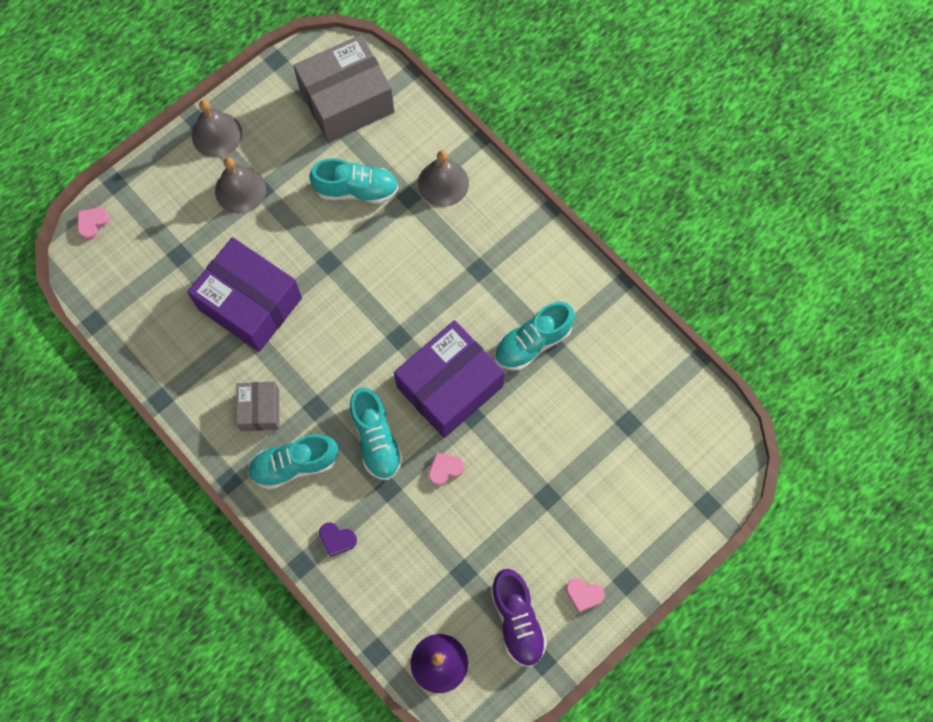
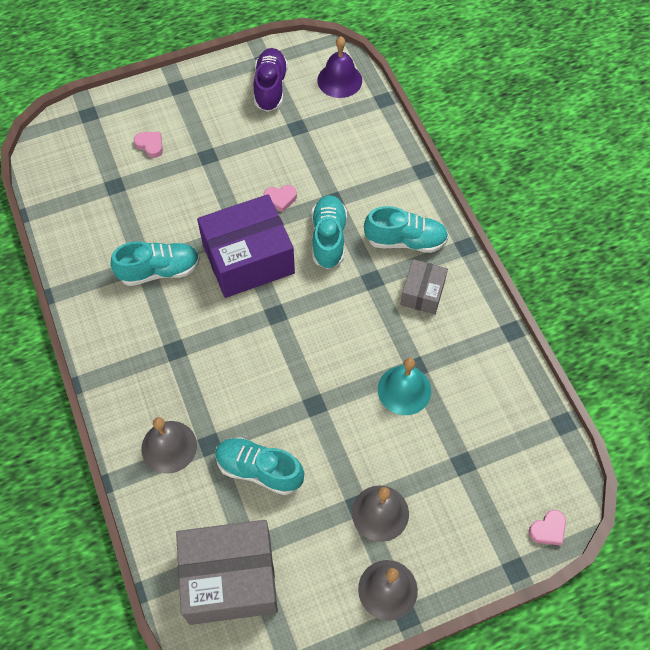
camera: 160 degrees left, 10 degrees down
purple box [187,237,302,352] -> turquoise bell [378,358,431,415]
purple heart [319,523,357,557] -> none
pink heart [566,578,605,613] -> pink heart moved to [134,132,163,158]

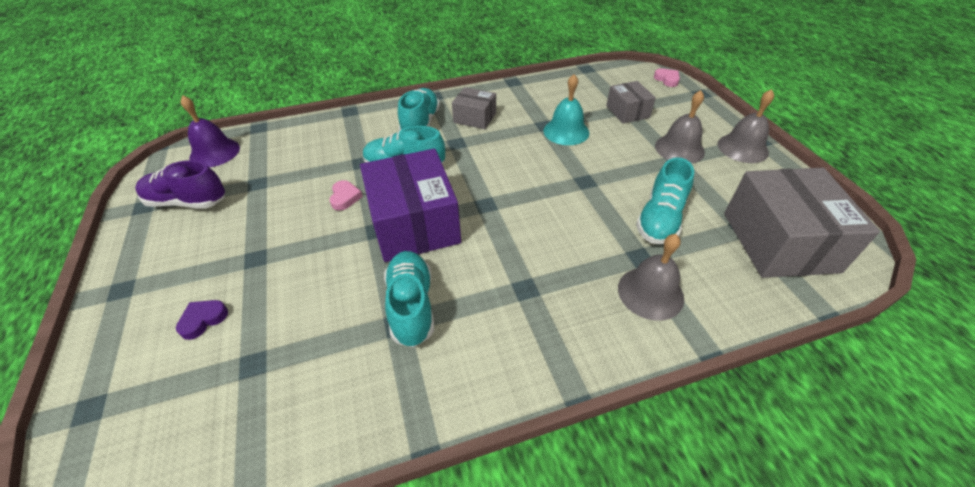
camera: 85 degrees left, 15 degrees down
pink heart [134,132,163,158] -> purple heart [176,300,228,340]
none -> grey box [606,81,656,123]

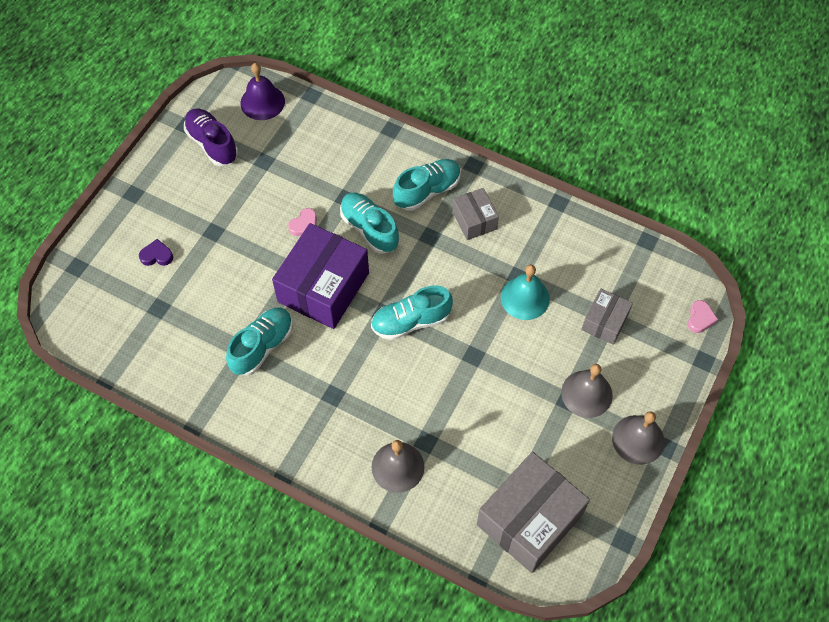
camera: 45 degrees right, 15 degrees up
turquoise shoe [636,157,694,244] -> turquoise shoe moved to [371,285,453,340]

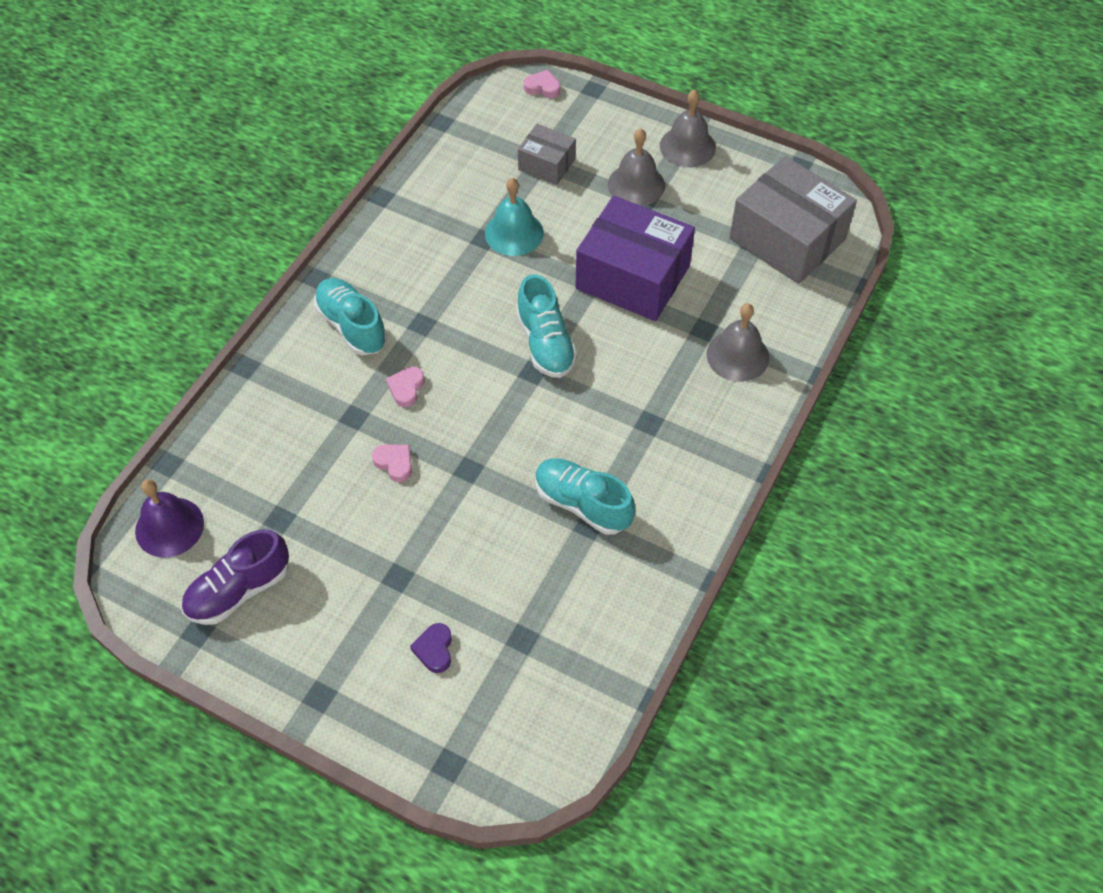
camera: 90 degrees left, 5 degrees down
purple box [272,223,369,329] -> purple box moved to [575,196,695,321]
turquoise shoe [340,193,399,254] -> pink heart [386,367,425,407]
grey box [452,188,499,240] -> none

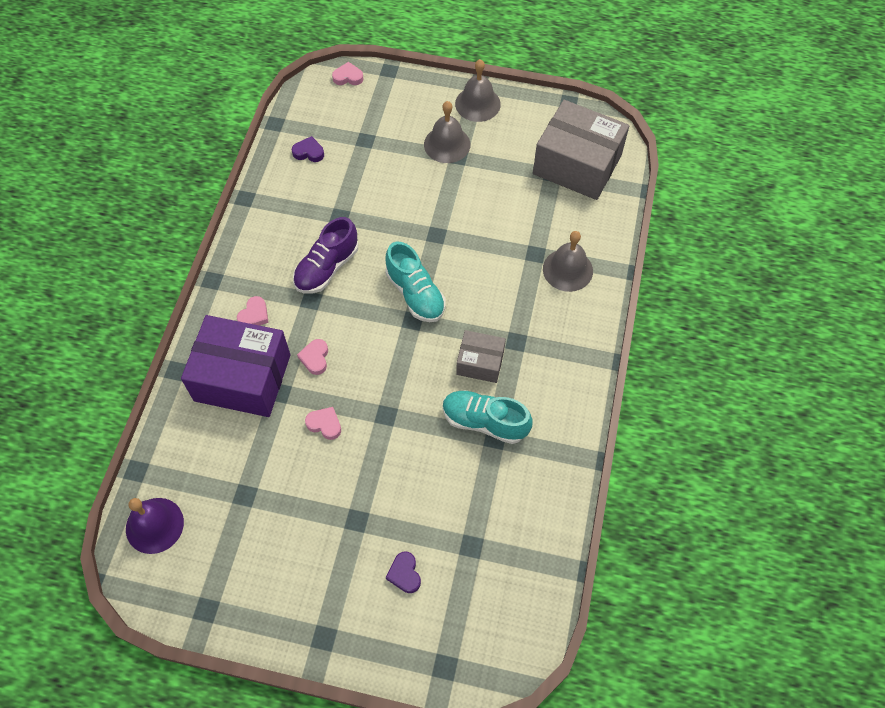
camera: 15 degrees left, 5 degrees up
purple shoe [181,529,289,625] -> purple shoe moved to [293,217,358,293]
turquoise shoe [314,278,387,355] -> pink heart [237,296,269,325]
turquoise bell [485,178,544,256] -> none
grey box [518,124,576,185] -> grey box moved to [456,330,506,383]
purple box [575,196,695,321] -> purple box moved to [181,315,290,417]
none -> purple heart [292,136,324,162]

